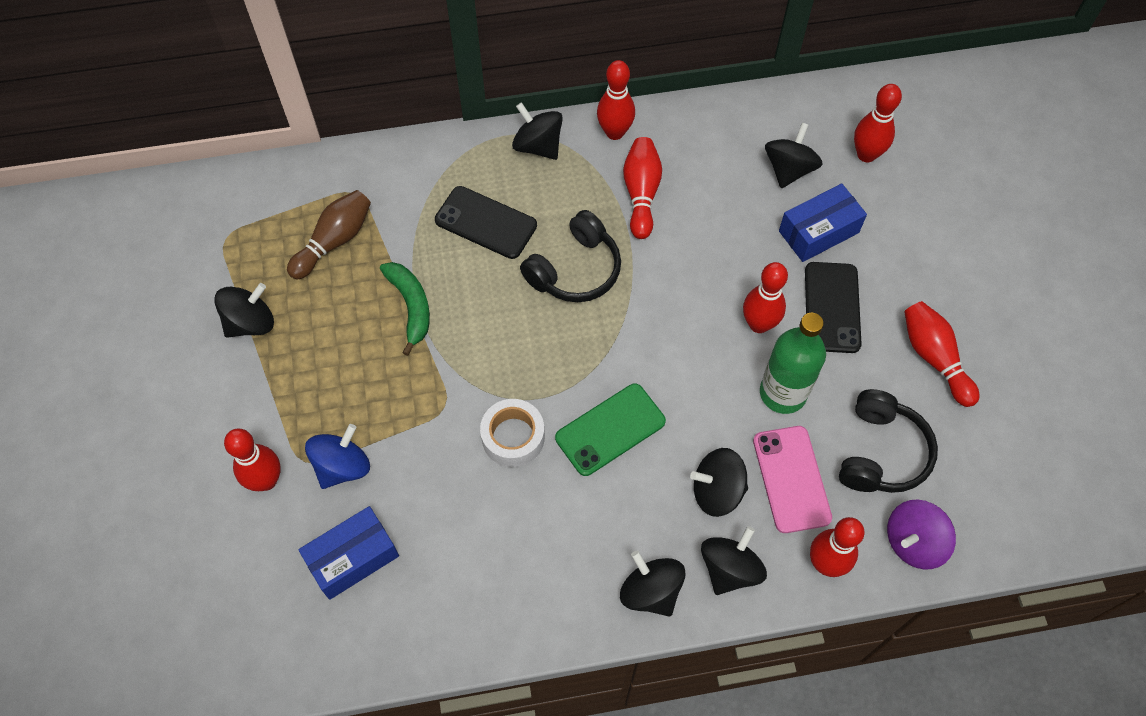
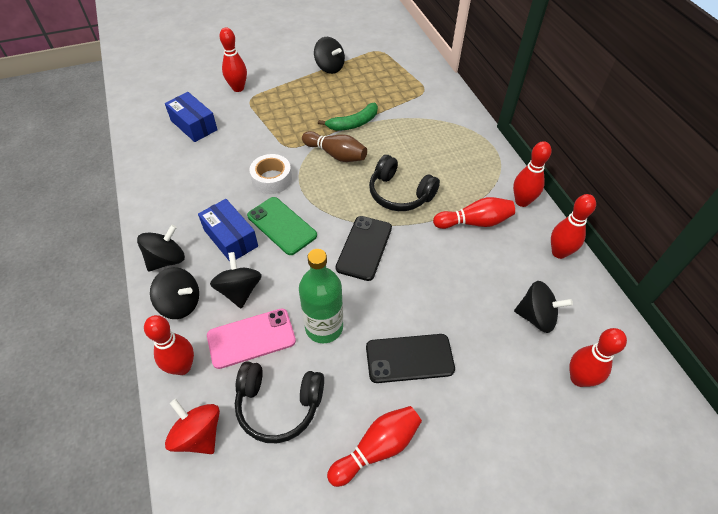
camera: 80 degrees right, 10 degrees down
brown bowling pin [287,190,371,279] -> brown bowling pin moved to [302,131,367,162]
blue spinning top [305,424,370,489] -> none
black phone [435,186,537,259] -> black phone moved to [336,216,392,281]
black spinning top [512,102,563,160] -> none
red bowling pin [743,262,788,333] -> red bowling pin moved to [551,194,596,259]
blue box [779,184,867,262] -> blue box moved to [198,199,258,262]
purple spinning top [887,499,956,570] -> red spinning top [165,399,220,454]

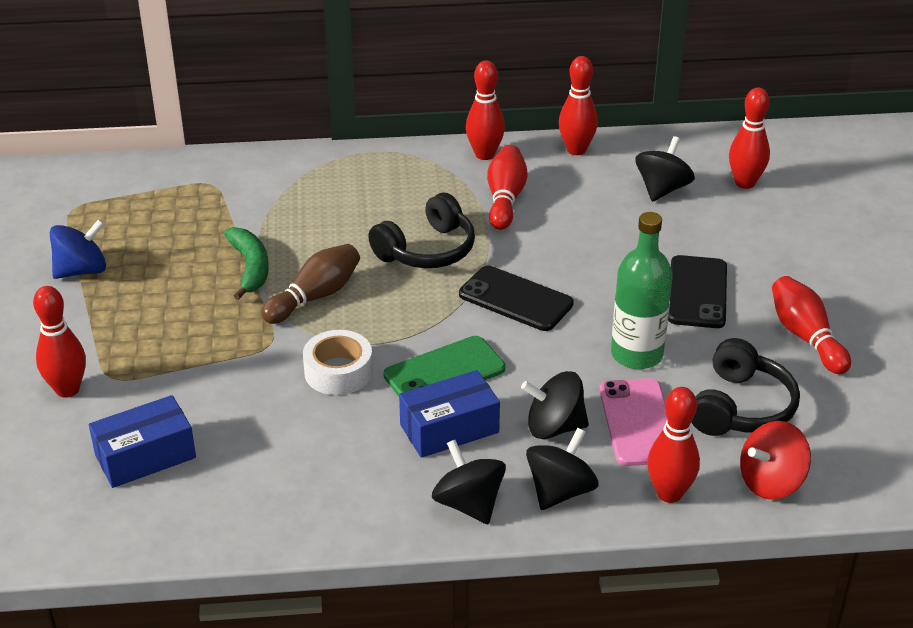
camera: 75 degrees left, 15 degrees down
black spinning top [314,37,345,74] -> blue spinning top [50,219,106,279]

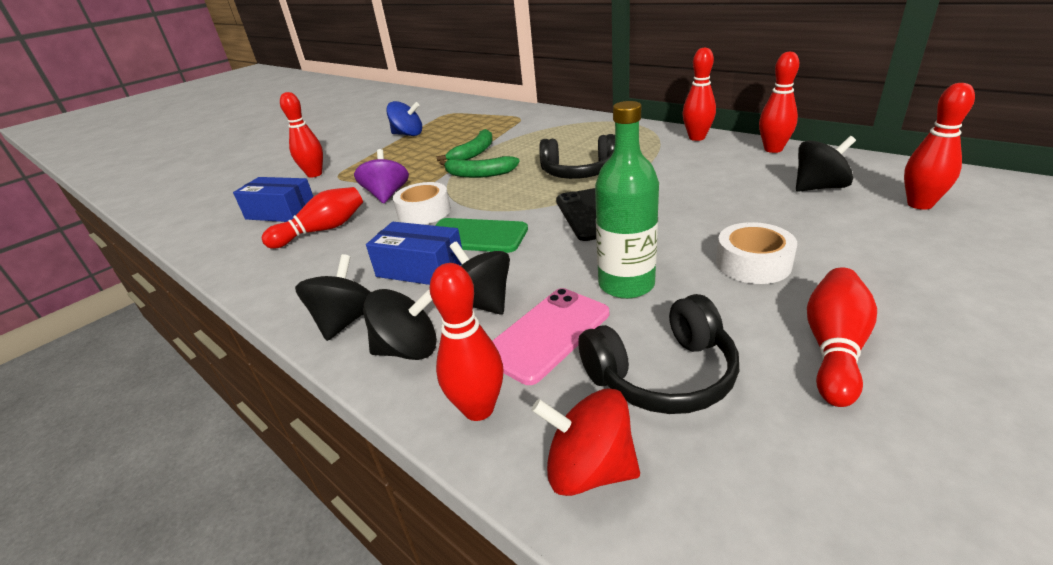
camera: 50 degrees right, 5 degrees down
brown bowling pin [261,244,360,324] -> green banana [440,156,520,178]
red bowling pin [487,145,528,230] -> red bowling pin moved to [262,187,363,249]
black phone [668,255,727,328] -> white tape [716,222,797,284]
none -> purple spinning top [354,149,409,203]

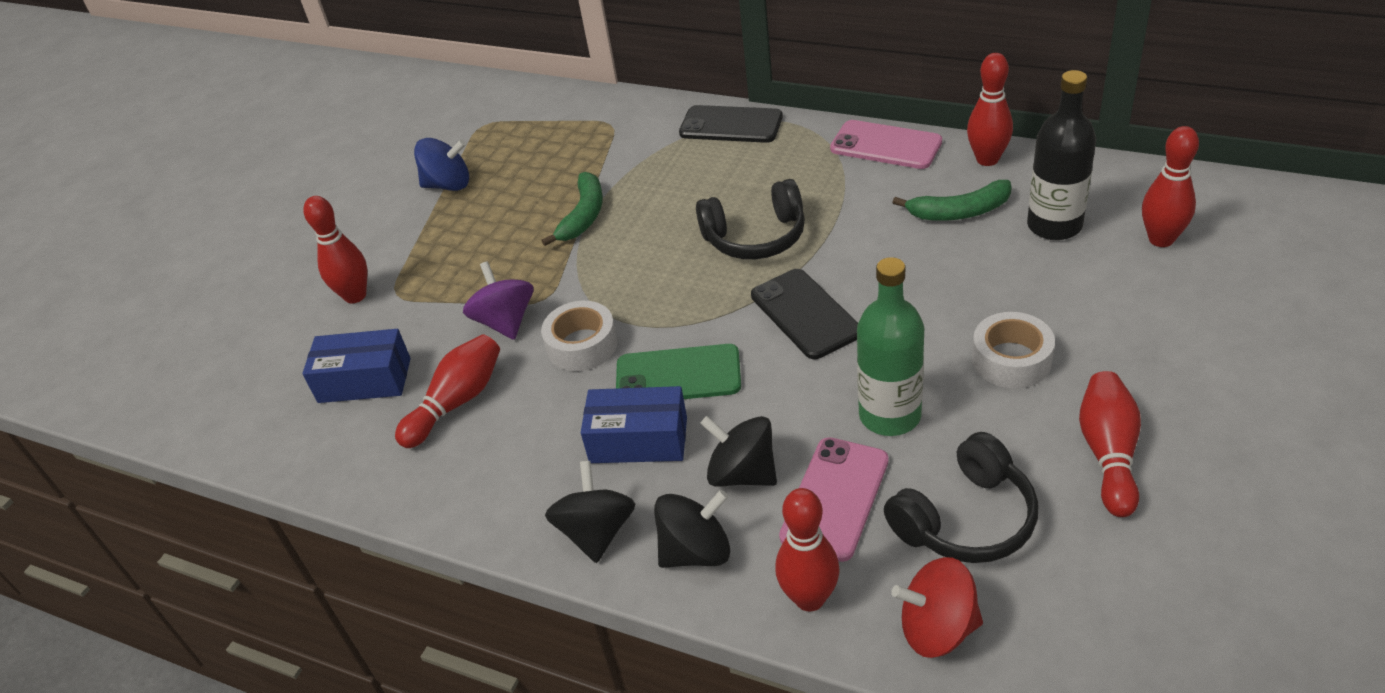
camera: 15 degrees left, 10 degrees up
green banana [440,156,520,178] -> green banana moved to [892,180,1012,221]
red bowling pin [682,47,716,141] -> pink phone [830,120,942,169]
black spinning top [796,136,856,192] -> black bottle [1027,70,1096,240]
none -> black phone [679,105,783,143]

